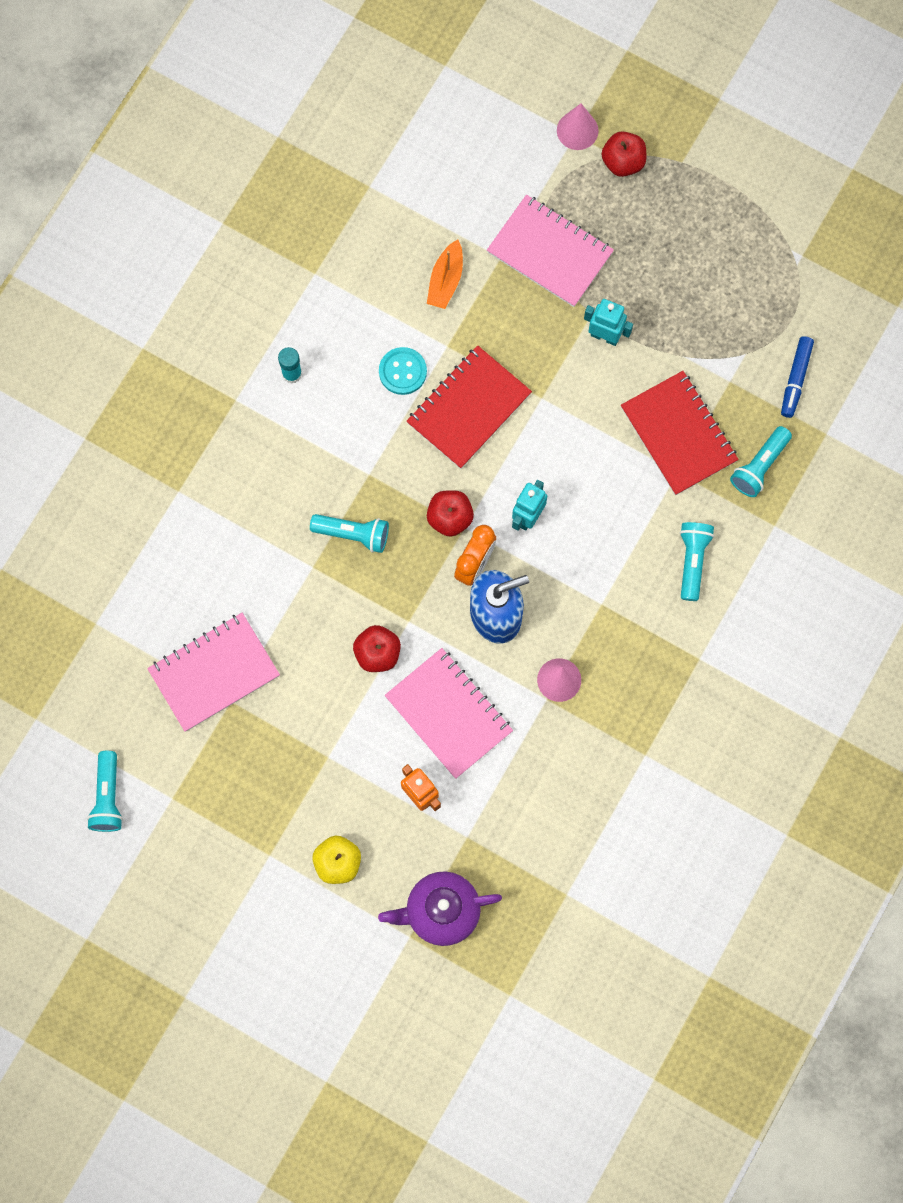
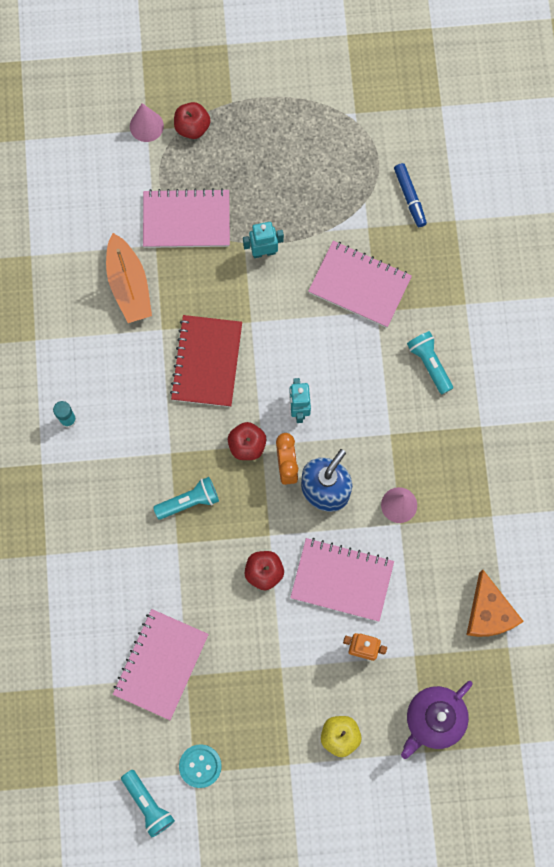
camera: 35 degrees left, 0 degrees up
turquoise button [379,347,427,395] -> turquoise button moved to [179,744,222,788]
orange boat [427,239,463,309] -> orange boat [106,233,152,323], size x1.56
red notebook [621,371,739,495] -> pink notebook [308,241,412,328]
turquoise flashlight [730,426,792,497] -> none
none -> orange cheese [466,570,524,637]

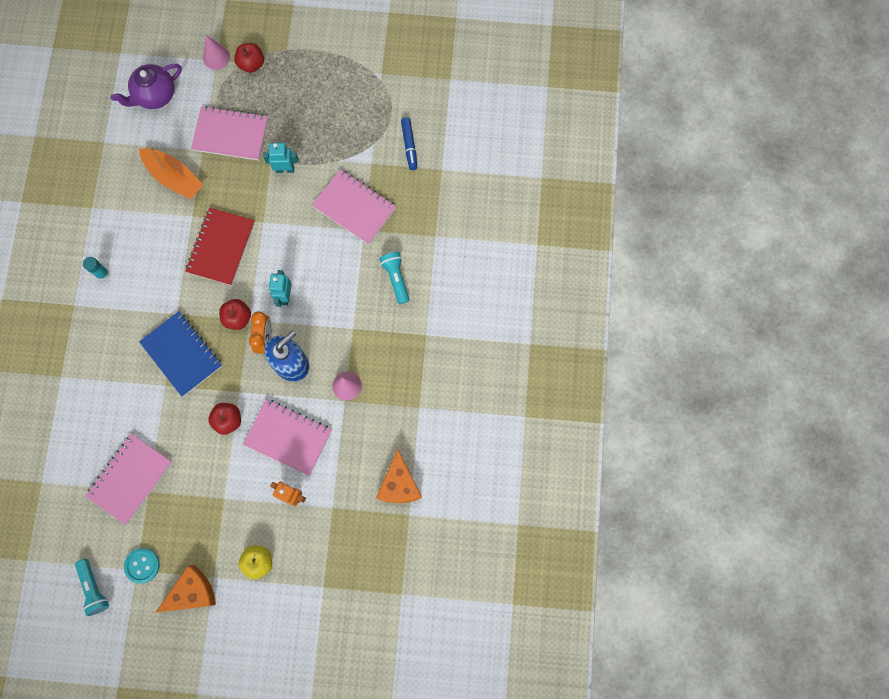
camera: 10 degrees right, 0 degrees up
orange boat [106,233,152,323] -> orange boat turned 45 degrees counterclockwise [139,146,204,200]
turquoise flashlight [153,477,219,520] -> blue notebook [139,311,222,397]
purple teapot [401,681,473,759] -> purple teapot moved to [110,64,182,109]
none -> orange cheese [155,565,216,613]

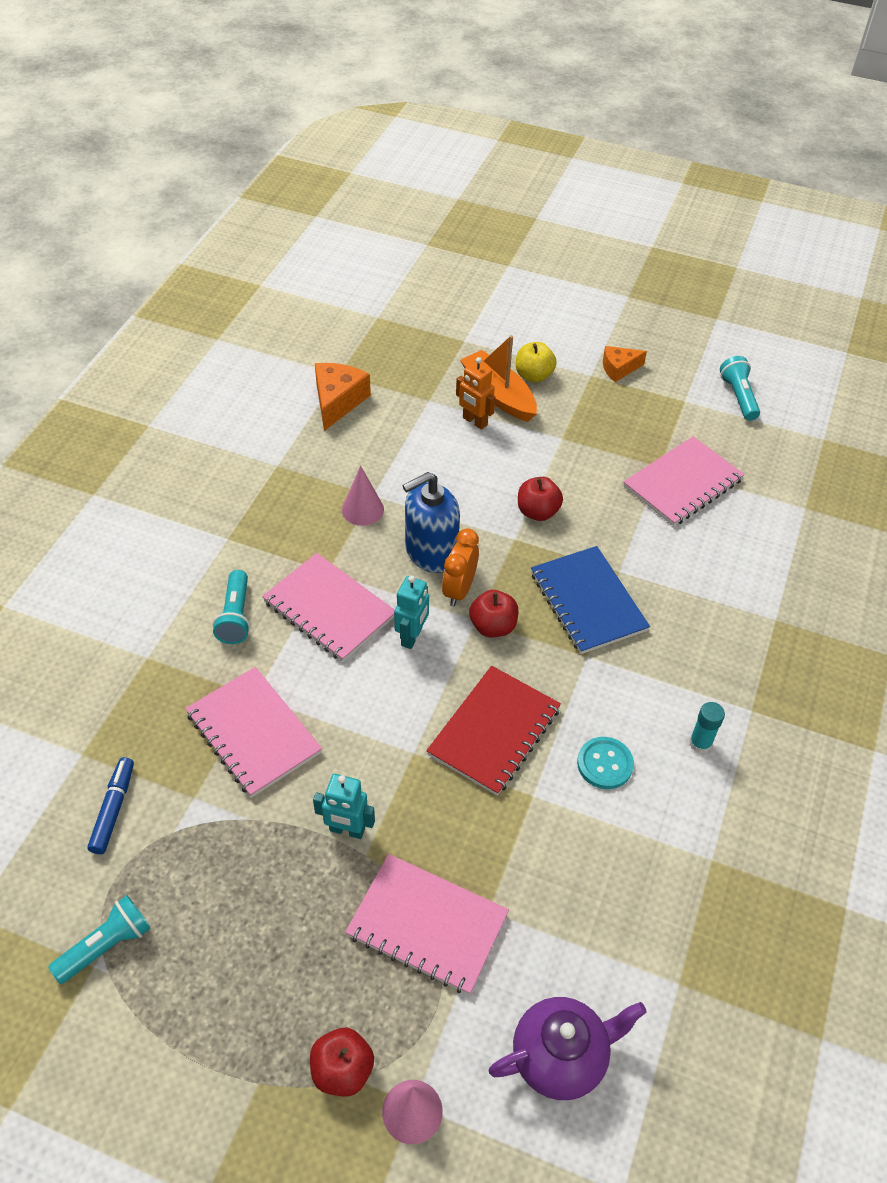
camera: 165 degrees left, 25 degrees down
turquoise button [124,548,160,584] -> turquoise button moved to [577,737,634,789]
orange boat [139,146,204,200] -> orange boat moved to [460,335,537,422]
orange cheese [155,565,216,613] -> orange cheese [603,346,647,382], size x0.64
pink notebook [243,399,332,476] -> pink notebook moved to [262,553,395,662]
none -> turquoise flashlight [48,895,151,984]

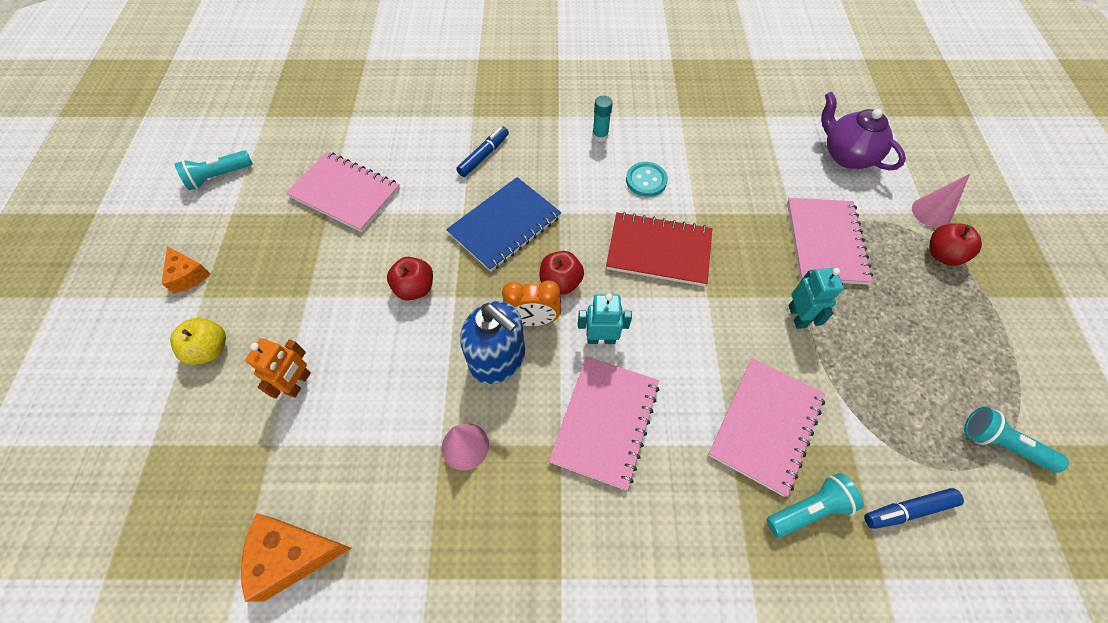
camera: 110 degrees left, 10 degrees up
turquoise flashlight [213,570,250,644] -> turquoise flashlight moved to [767,473,864,538]
orange boat [460,335,537,422] -> none
none -> blue marker [456,127,509,177]

